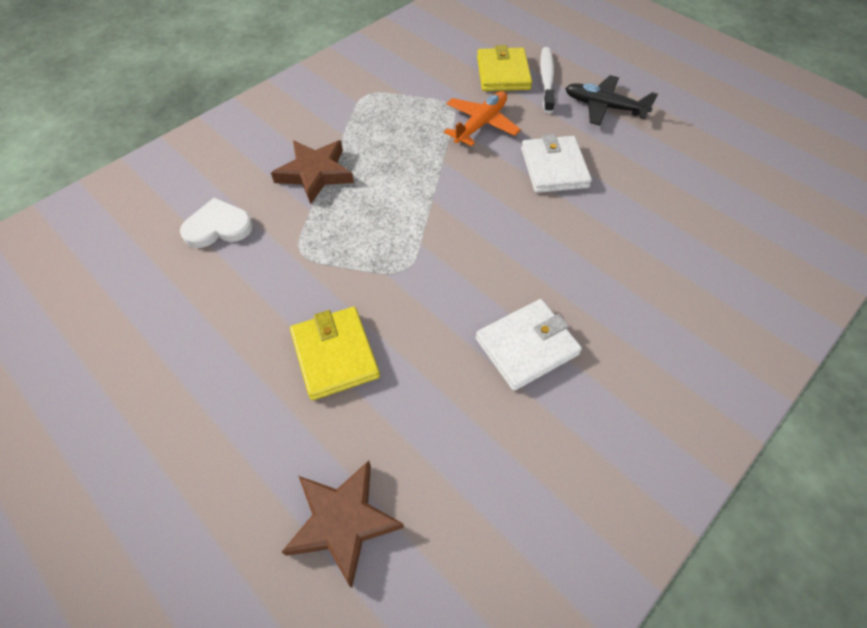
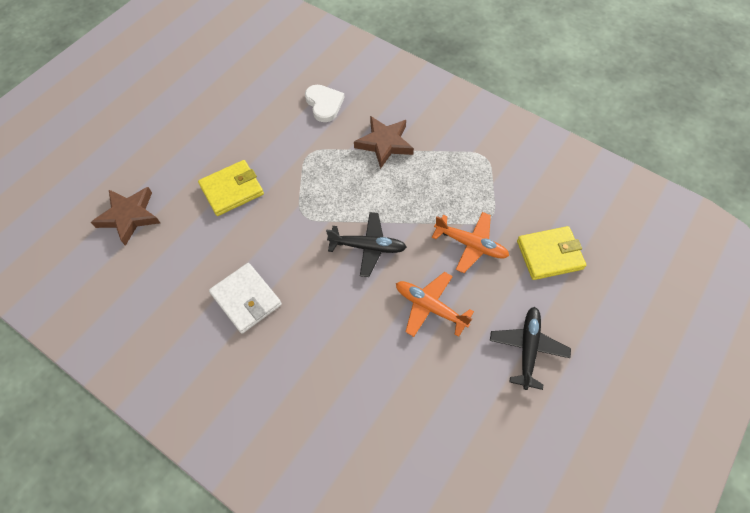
camera: 80 degrees right, 5 degrees up
white wallet [521,134,592,193] -> orange plane [396,272,474,337]
white toothbrush [540,47,555,113] -> none
none -> black plane [326,212,407,277]

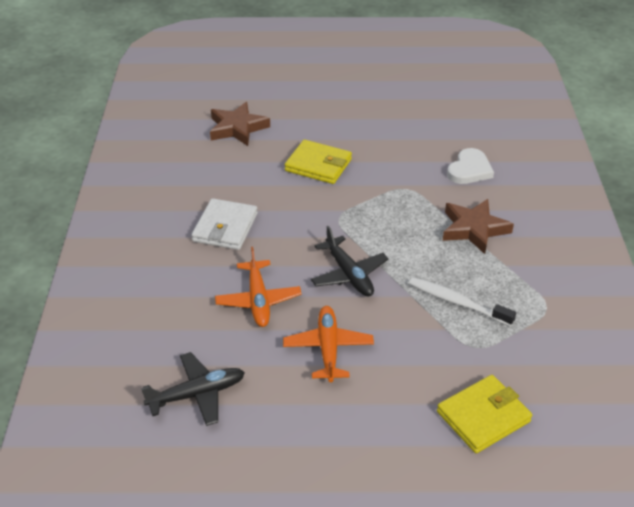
camera: 55 degrees right, 20 degrees down
orange plane [432,212,509,273] -> orange plane moved to [215,247,302,327]
black plane [490,307,571,390] -> black plane moved to [141,352,245,426]
yellow wallet [517,226,586,280] -> yellow wallet turned 75 degrees counterclockwise [437,375,532,453]
none -> white toothbrush [409,277,516,326]

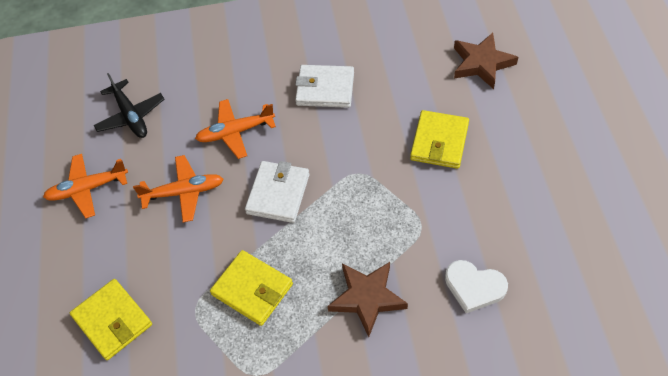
camera: 85 degrees right, 15 degrees up
black plane [311,226,388,296] -> white wallet [245,161,310,223]
white toothbrush [409,277,516,326] -> yellow wallet [210,250,293,326]
none -> orange plane [43,154,128,219]

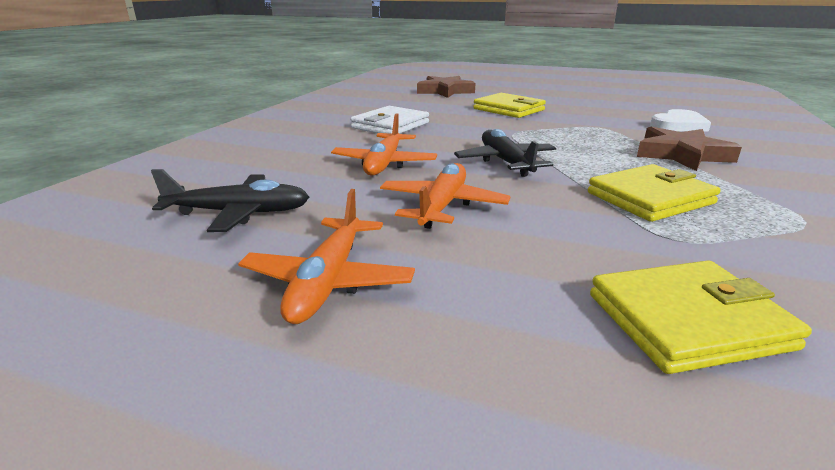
camera: 65 degrees left, 30 degrees down
white wallet [245,161,310,223] -> black plane [454,129,556,177]

